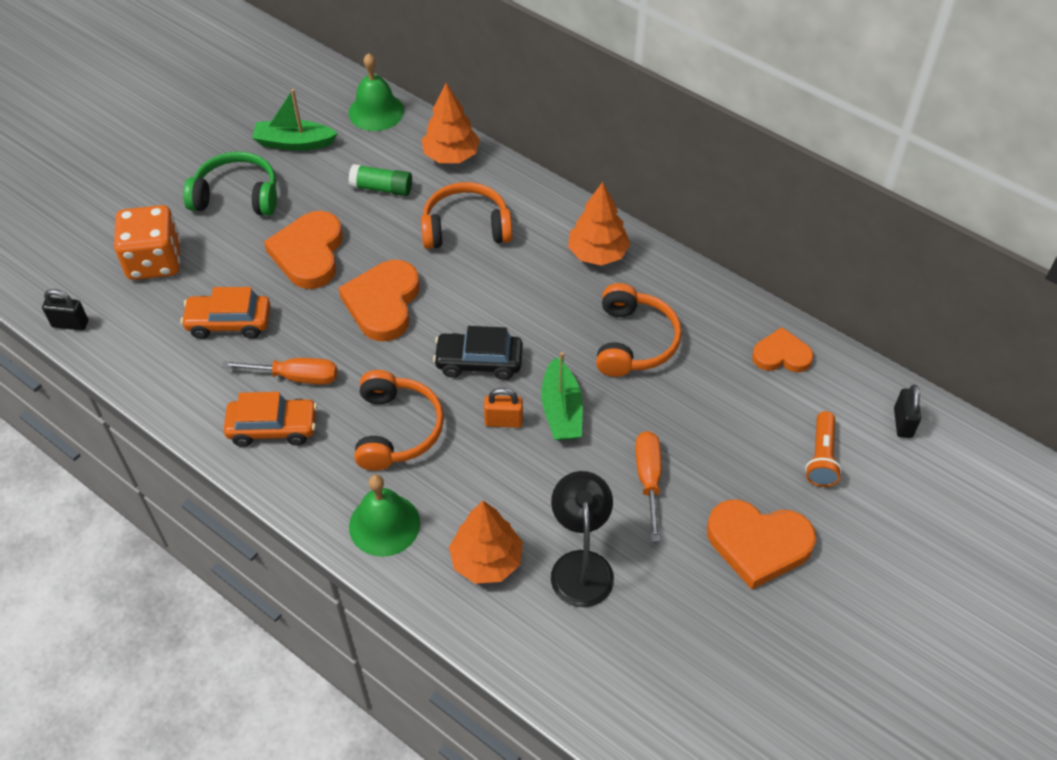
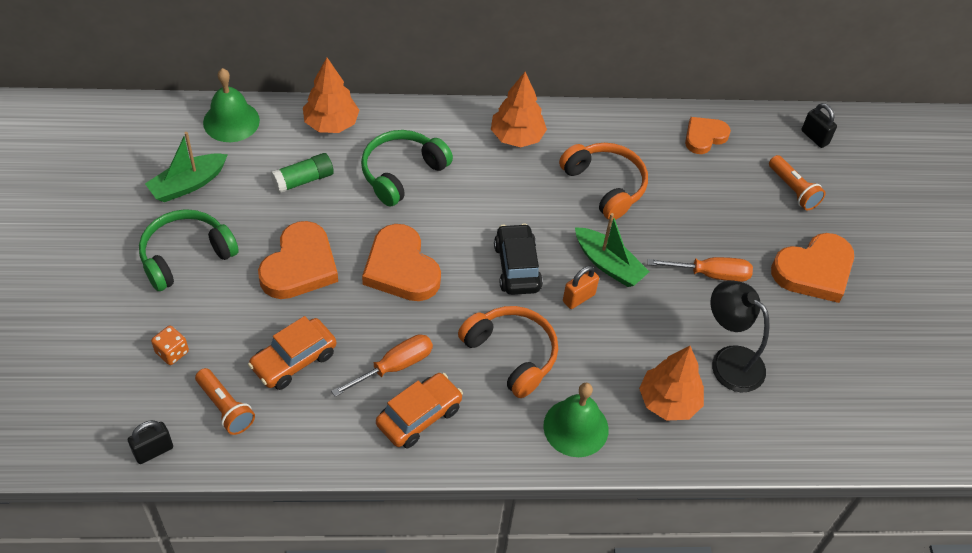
camera: 45 degrees left, 0 degrees up
orange dice [114,205,181,280] -> orange dice [151,326,189,365], size x0.46
orange heart [264,211,343,289] -> orange heart turned 120 degrees counterclockwise [258,221,338,299]
orange headphones [421,182,512,249] -> green headphones [361,130,453,207]
black car [433,326,523,380] -> black car turned 120 degrees clockwise [494,223,543,295]
orange screwdriver [635,431,661,542] -> orange screwdriver turned 135 degrees clockwise [648,257,753,282]
none -> orange flashlight [195,368,255,435]

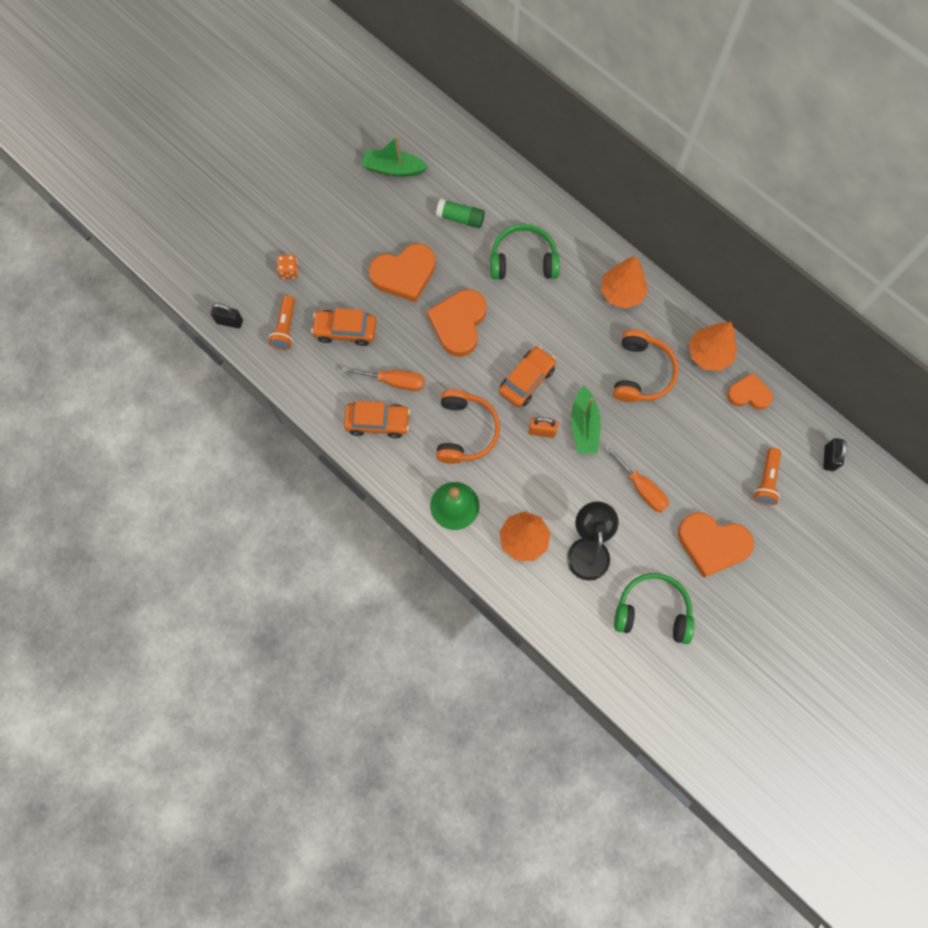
camera: 50 degrees right, 20 degrees up
green headphones [139,209,239,291] -> green headphones moved to [614,573,695,644]
green bell [203,68,260,142] -> none
orange tree [303,58,359,133] -> orange tree moved to [689,322,737,371]
black car [494,223,543,295] -> orange car [499,346,556,407]

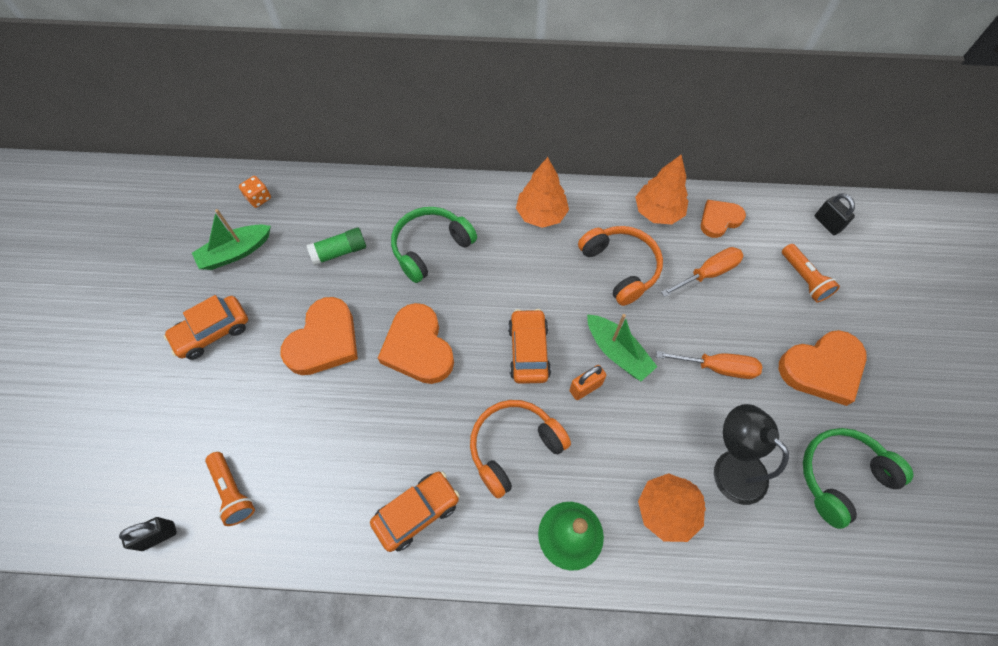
camera: 40 degrees left, 10 degrees down
orange dice [277,255,298,279] -> orange dice moved to [239,176,271,208]
orange car [311,308,376,346] -> orange car moved to [164,295,248,360]
orange screwdriver [342,367,425,391] -> orange screwdriver moved to [661,247,743,297]
orange headphones [436,389,500,464] -> orange headphones turned 90 degrees counterclockwise [470,400,571,499]

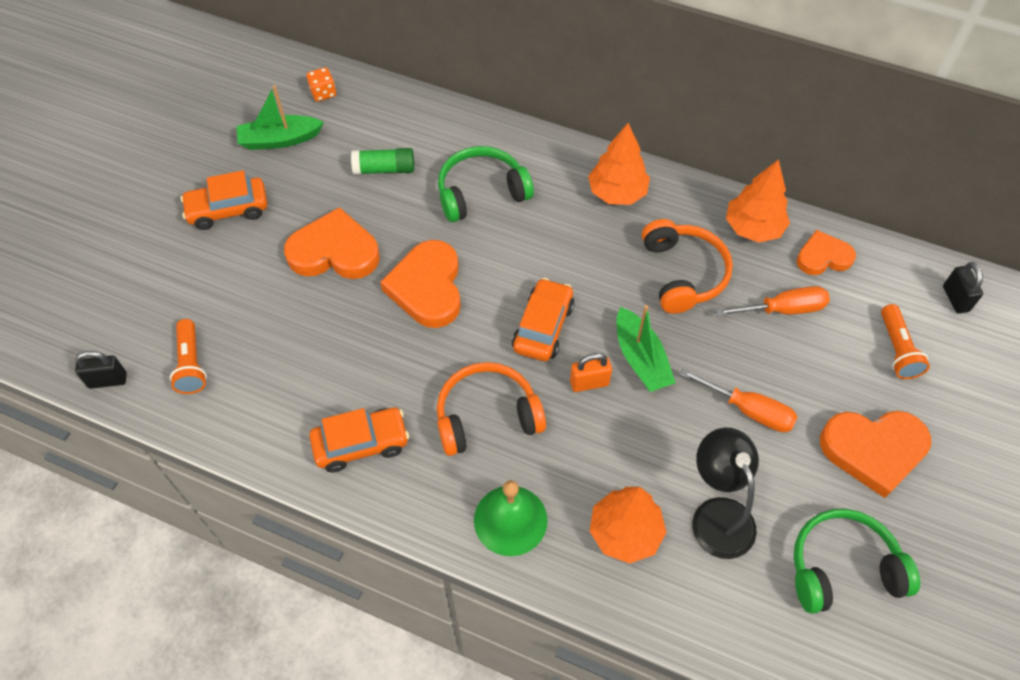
camera: 20 degrees right, 5 degrees down
orange heart [280,297,358,375] -> orange heart turned 135 degrees counterclockwise [284,207,380,279]

